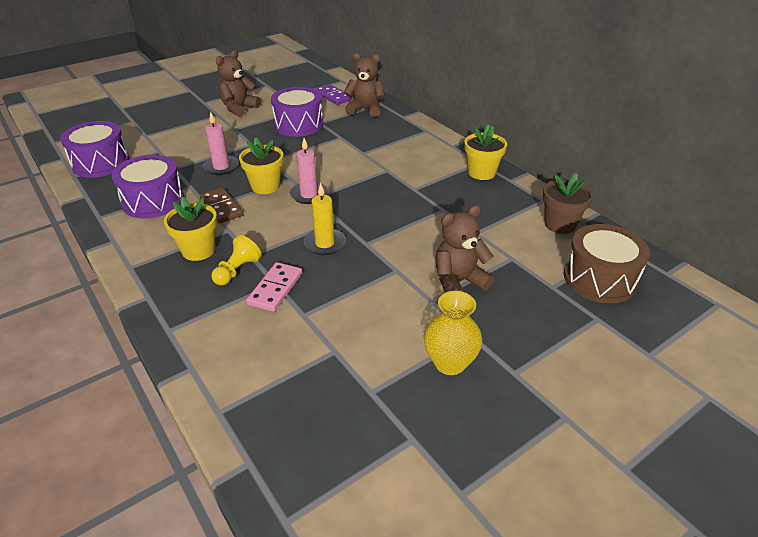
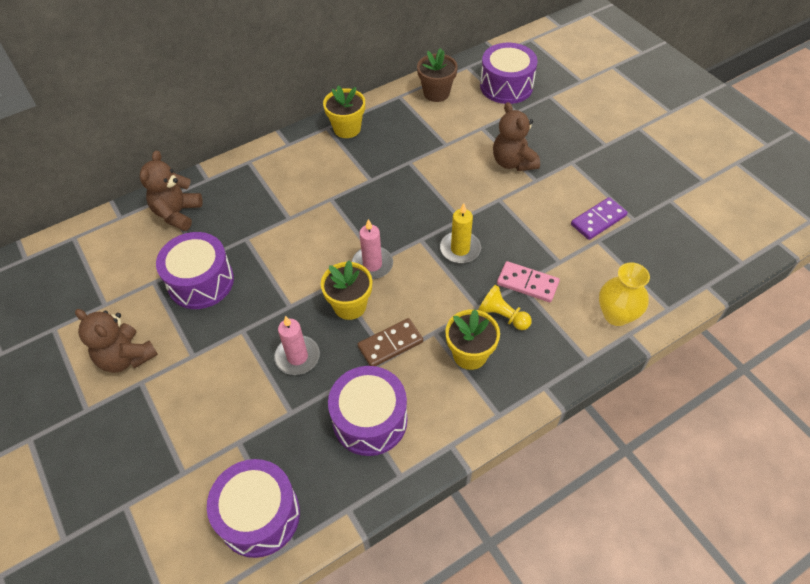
camera: 85 degrees left, 15 degrees up
purple domino [315,84,352,105] -> purple domino moved to [571,197,628,240]
yellow vase [424,291,482,375] -> yellow vase moved to [599,262,650,326]
brown drum [564,224,650,303] -> purple drum [480,43,538,104]

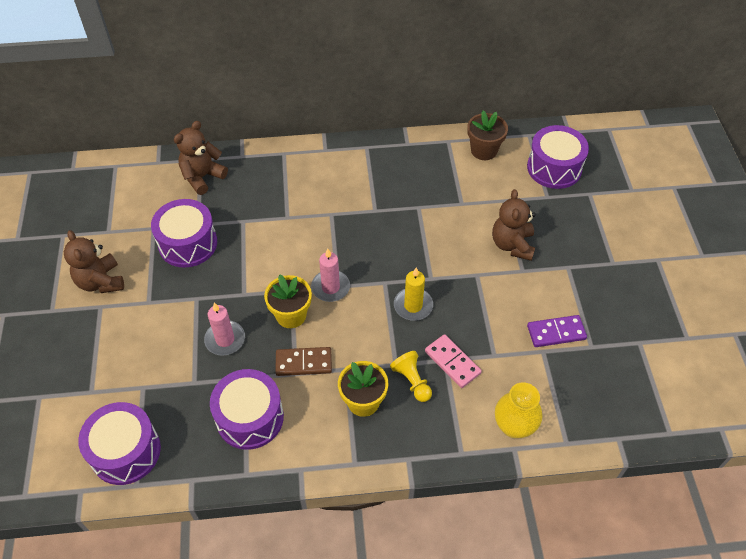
camera: 25 degrees right, 0 degrees up
yellow flower pot [323,86,365,138] -> none

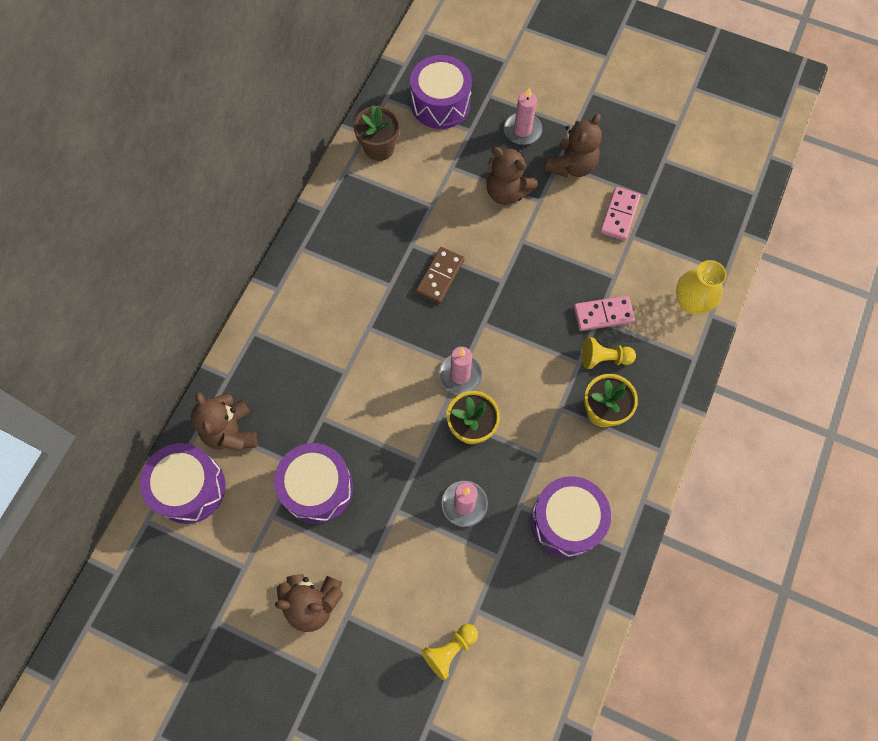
camera: 60 degrees left, 15 degrees up
purple drum [78,402,161,485] -> purple drum moved to [140,443,226,524]
brown domino [276,347,332,376] -> brown domino moved to [416,247,465,304]
yellow candle [394,268,433,321] -> none
purple domino [527,315,587,347] -> pink domino [600,187,641,241]
none -> yellow pawn [421,624,478,680]
none -> pink candle [504,87,543,145]
none -> brown teddy bear [545,114,602,177]

